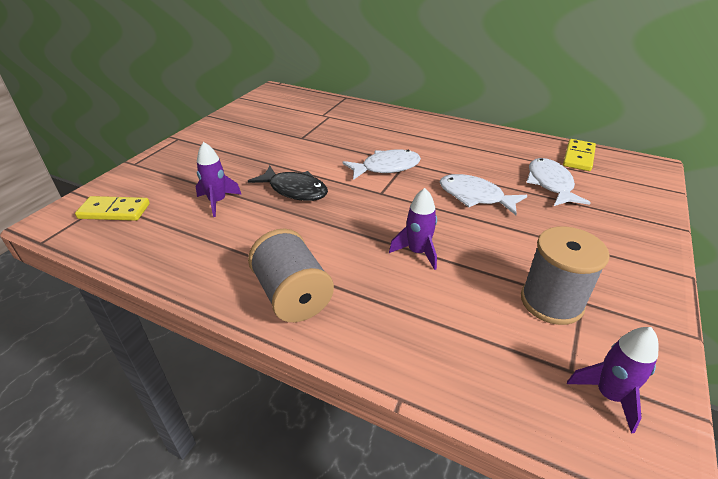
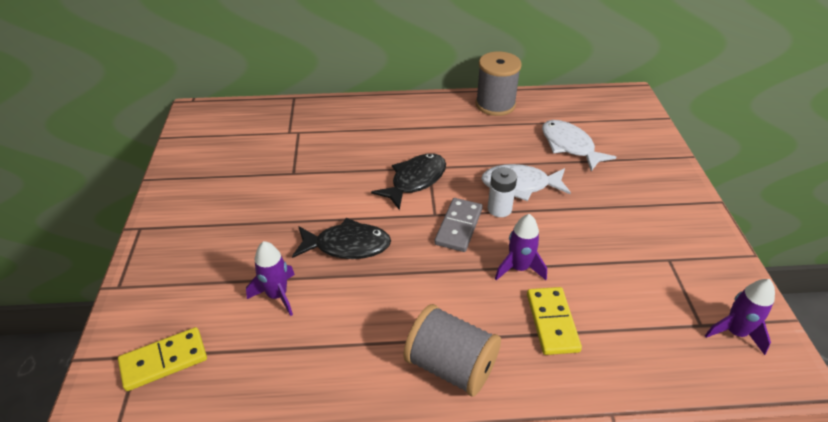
camera: 30 degrees left, 5 degrees up
white fish [342,149,421,180] -> black fish [371,153,446,210]
grey spool [521,226,610,325] -> grey spool moved to [476,51,522,116]
yellow domino [563,139,596,171] -> yellow domino moved to [527,287,582,355]
none -> grey domino [434,198,483,252]
none -> white battery [488,167,517,217]

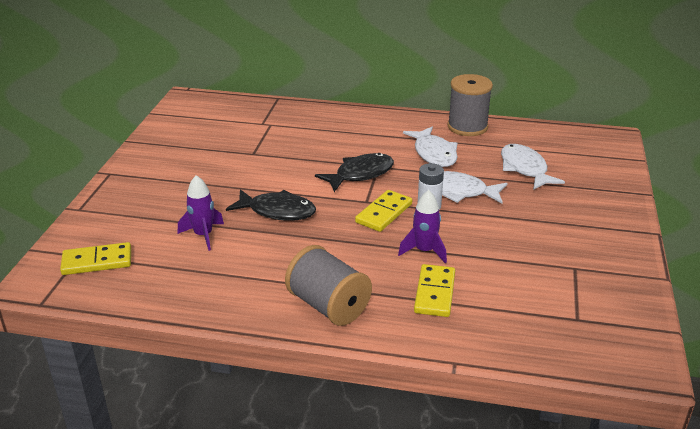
camera: 15 degrees right, 10 degrees down
grey domino [434,198,483,252] -> yellow domino [355,190,412,232]
purple rocket [705,279,775,355] -> none
none -> white fish [403,127,458,167]

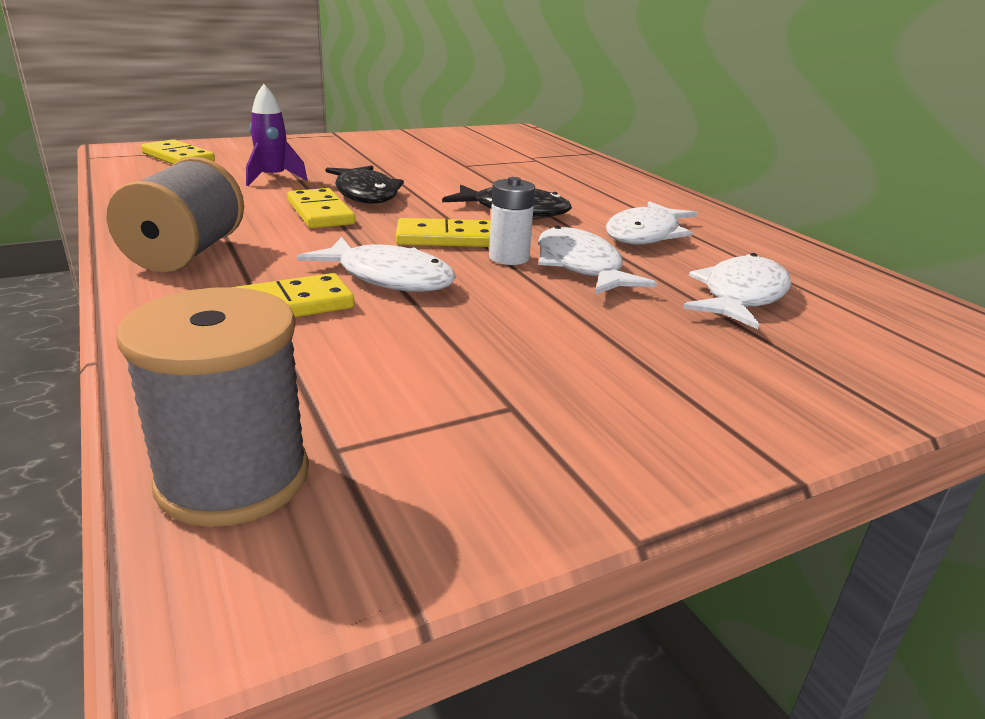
camera: 50 degrees right, 5 degrees down
purple rocket [398,190,447,264] -> white fish [297,237,456,292]
grey spool [447,74,493,136] -> grey spool moved to [117,287,309,527]
none -> yellow domino [287,188,355,228]

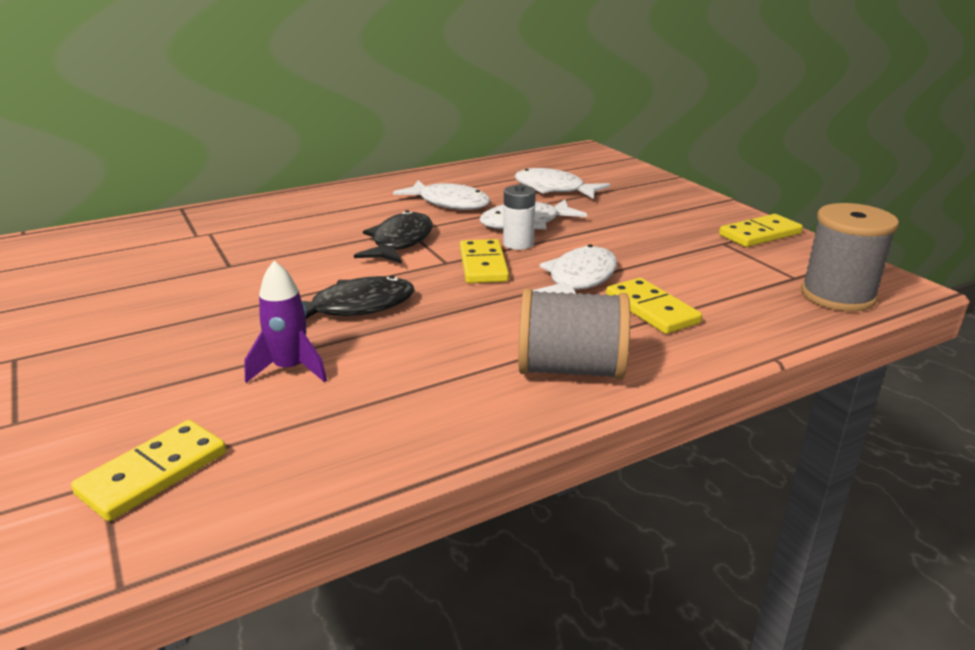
camera: 90 degrees left, 0 degrees up
yellow domino [287,188,355,228] -> yellow domino moved to [719,214,803,247]

